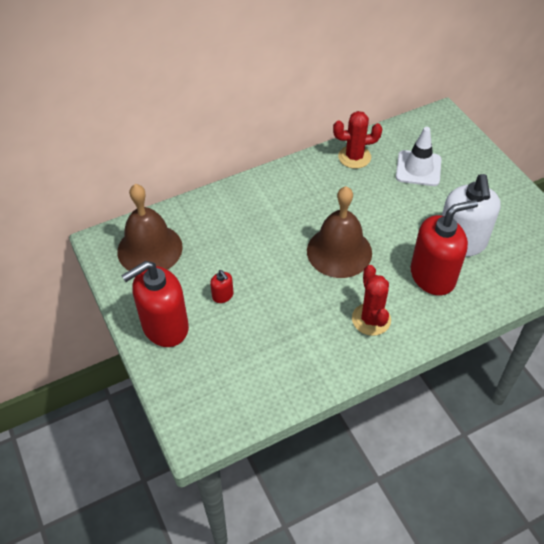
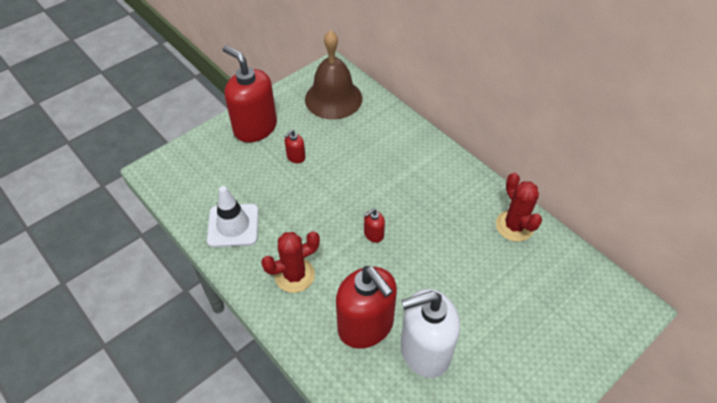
camera: 75 degrees right, 0 degrees up
brown bell [307,186,372,278] -> red soap dispenser [364,209,385,243]
white traffic cone [396,127,441,186] -> white traffic cone moved to [207,186,259,247]

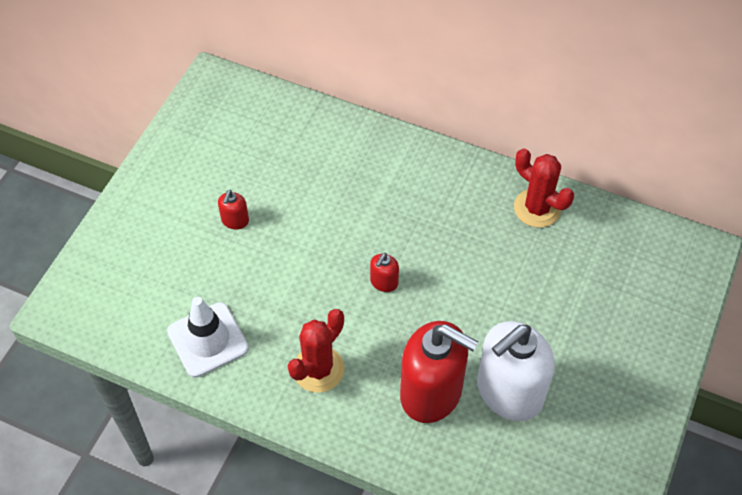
camera: 25 degrees left, 5 degrees up
red soap dispenser [223,45,277,142] -> none
brown bell [305,30,362,120] -> none

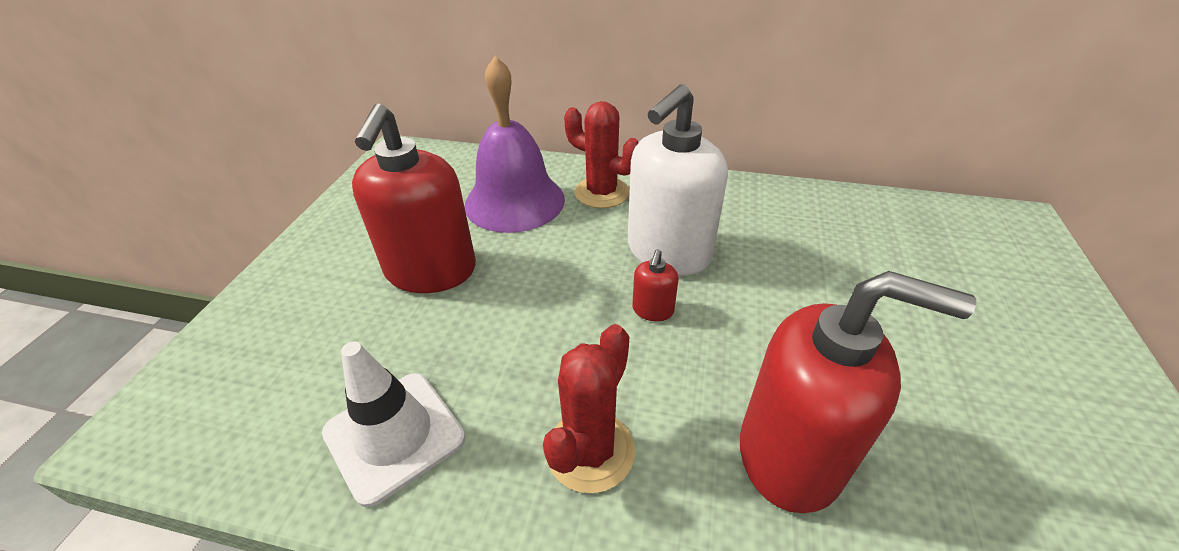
camera: 10 degrees left, 15 degrees down
red soap dispenser [218,190,249,229] -> red soap dispenser [352,103,476,293], size x2.38
white soap dispenser [477,321,555,421] -> white soap dispenser moved to [628,84,728,276]
red cactus [514,148,574,228] -> red cactus moved to [564,101,639,208]
none -> purple bell [465,56,565,233]

